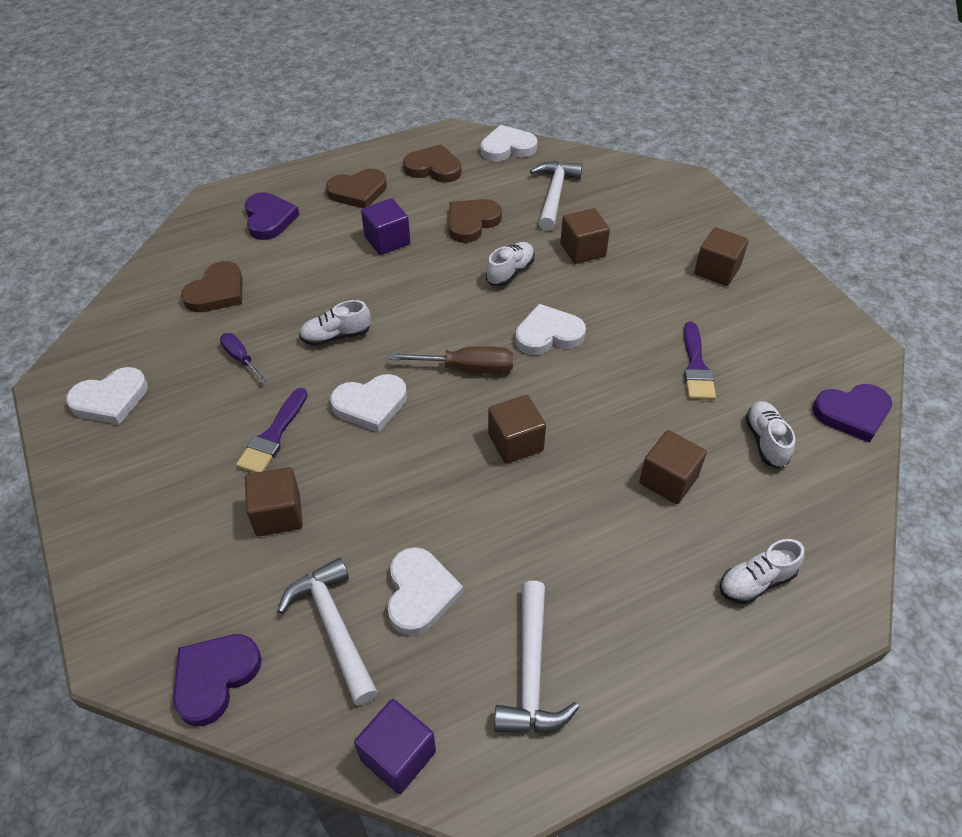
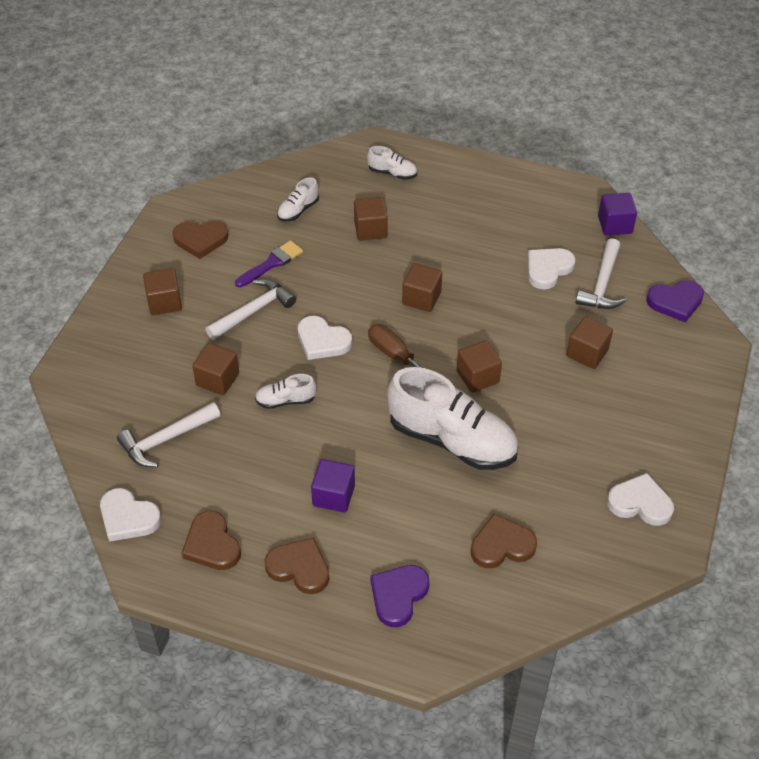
camera: 135 degrees left, 0 degrees up
purple screwdriver [220,333,267,383] -> none
purple brush [236,388,308,473] -> none
white shoe [299,300,371,346] -> white shoe [387,367,518,470], size x2.23
white heart [331,374,407,432] -> brown cube [457,340,502,393]
brown heart [448,199,502,243] -> brown heart moved to [172,221,228,259]
white hammer [494,581,579,733] -> white hammer moved to [205,279,296,340]
purple heart [812,384,892,443] -> none

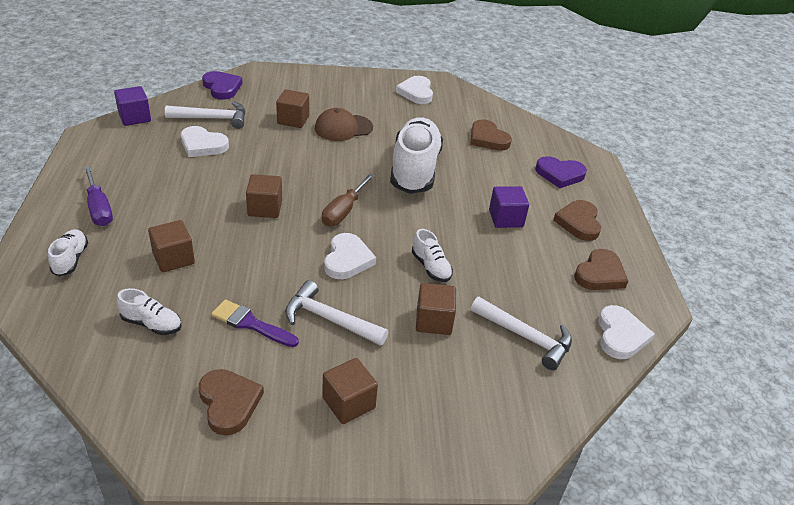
camera: 115 degrees left, 10 degrees down
brown cube [457,340,502,393] -> none
none -> purple screwdriver [84,166,113,226]
none -> brown cap [315,108,373,141]

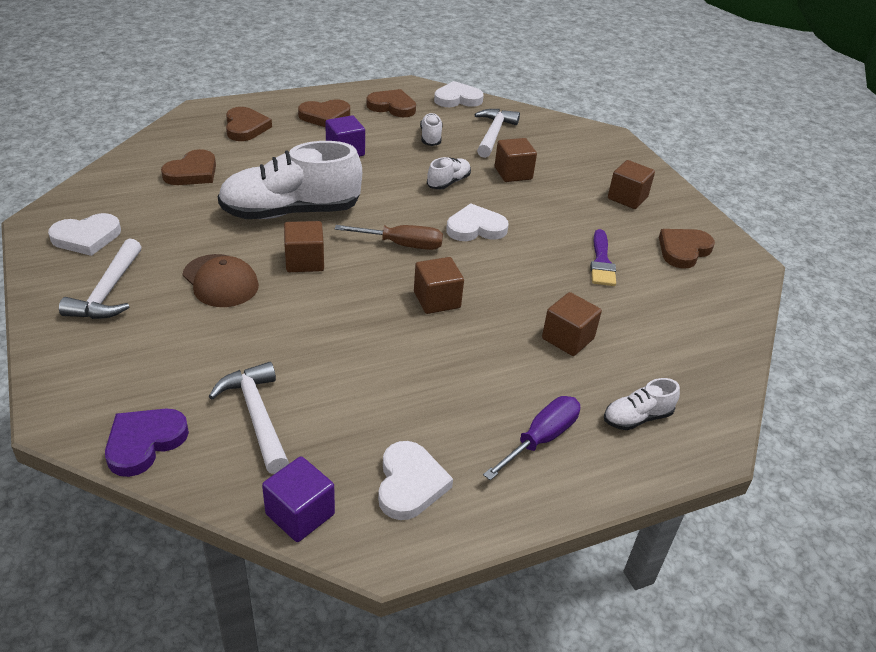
camera: 110 degrees left, 0 degrees up
white shoe [117,288,182,335] -> white shoe moved to [420,113,443,146]
white heart [181,126,229,157] -> white heart moved to [378,441,453,520]
brown cube [276,89,309,128] -> brown cube moved to [284,221,324,272]
white hammer [285,280,388,346] -> white hammer moved to [59,238,142,319]
purple heart [535,156,587,188] -> brown heart [226,107,272,141]

